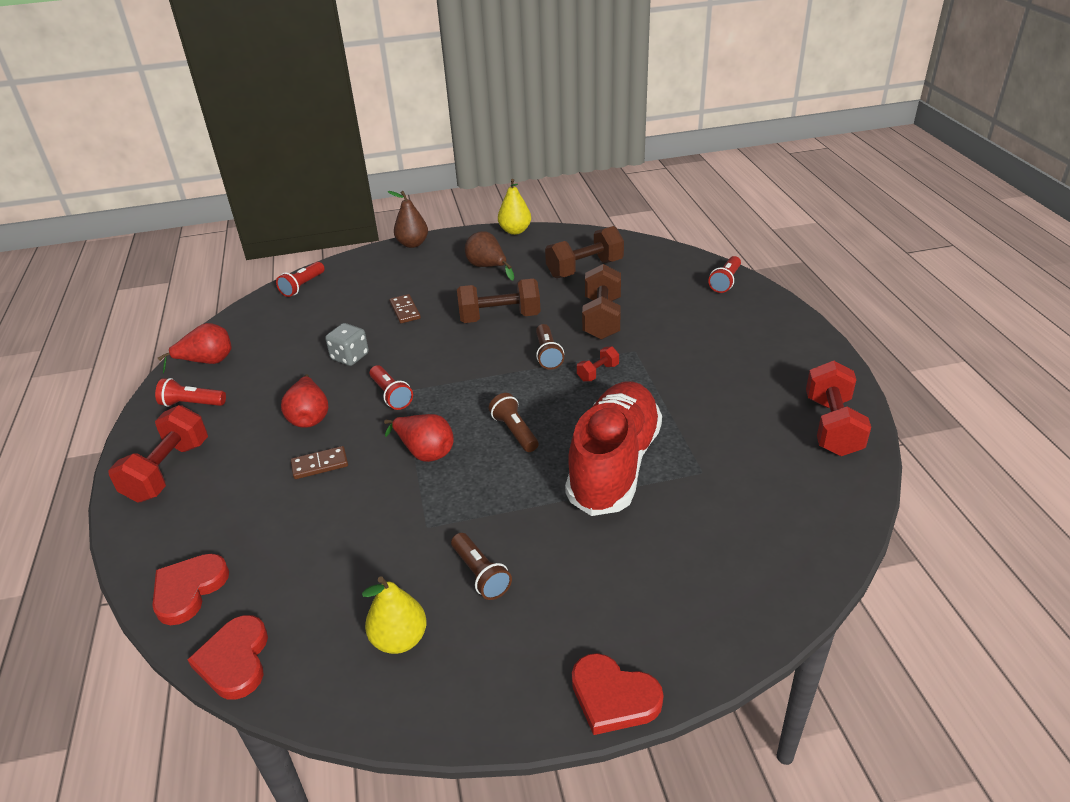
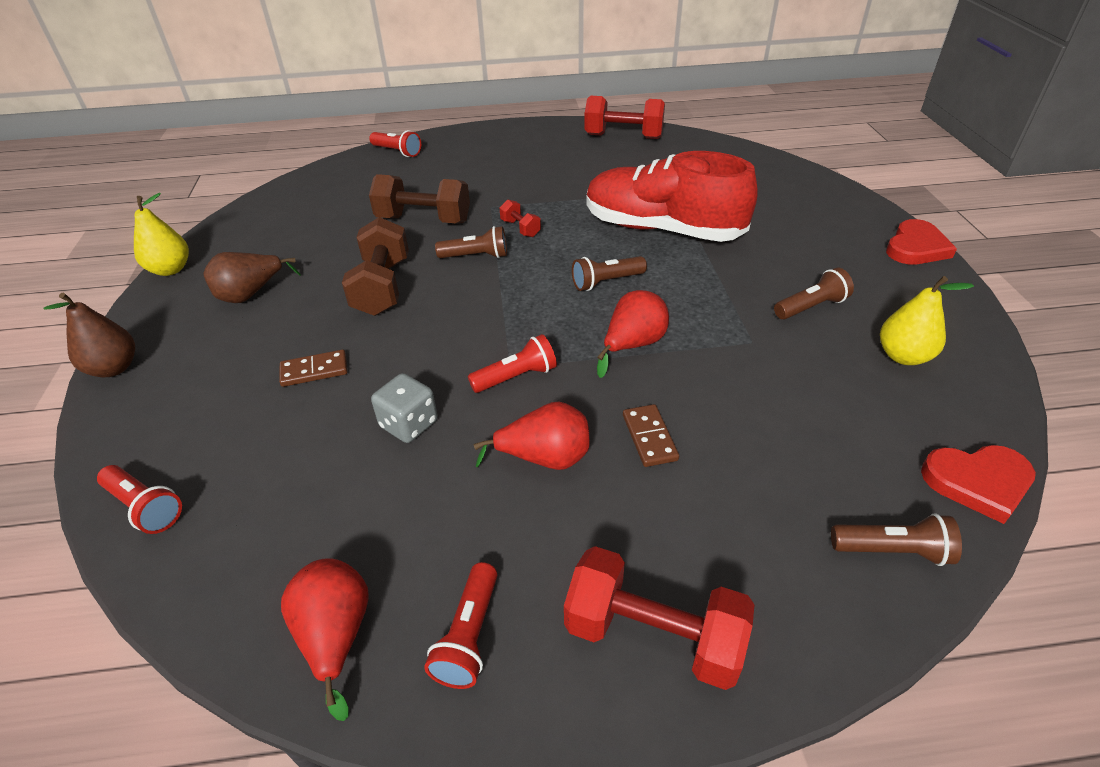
camera: 85 degrees left, 5 degrees up
red heart [152,554,229,625] -> brown flashlight [831,513,962,566]
brown dumbbell [545,226,624,278] -> none

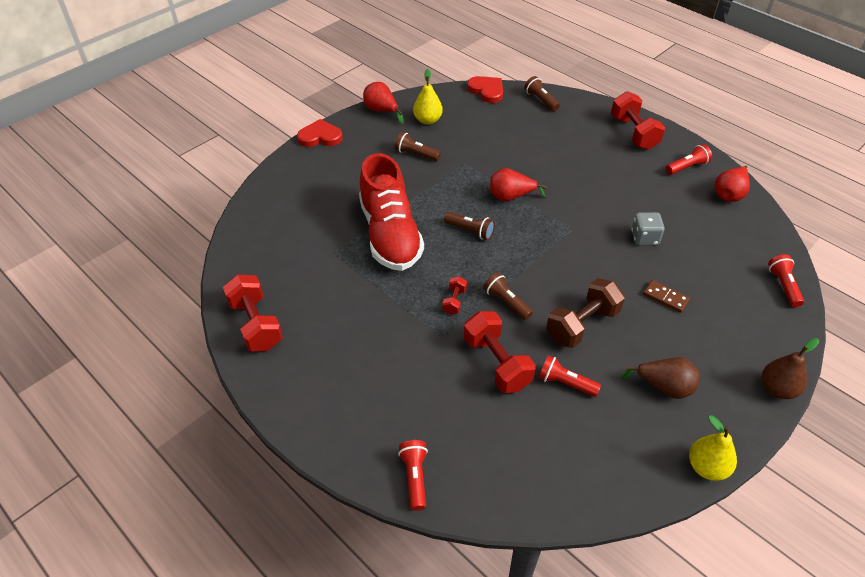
camera: 130 degrees left, 5 degrees up
brown dumbbell [369,174,470,223] -> red dumbbell [464,311,536,393]
red flashlight [468,334,557,393] -> red flashlight moved to [538,355,601,397]
red pear [474,401,590,470] -> red pear moved to [363,82,404,124]
brown domino [623,404,679,467] -> none

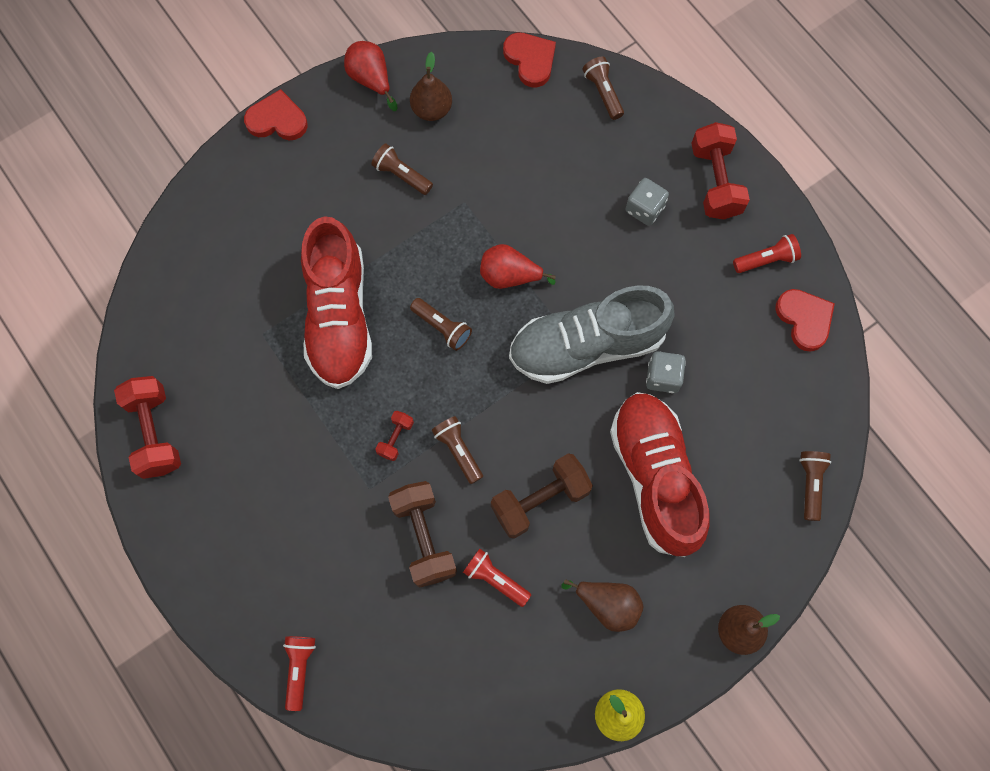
camera: 10 degrees right, 25 degrees up
yellow pear [413,69,443,125] -> brown pear [410,52,452,121]
red dumbbell [464,311,536,393] -> brown dumbbell [388,481,457,588]
brown domino [643,280,690,313] -> red shoe [610,392,709,557]
red pear [715,166,750,202] -> red heart [775,289,835,352]
red flashlight [768,254,804,307] -> brown flashlight [799,451,831,521]
none -> grey shoe [509,285,675,384]
none -> grey dice [626,178,669,226]

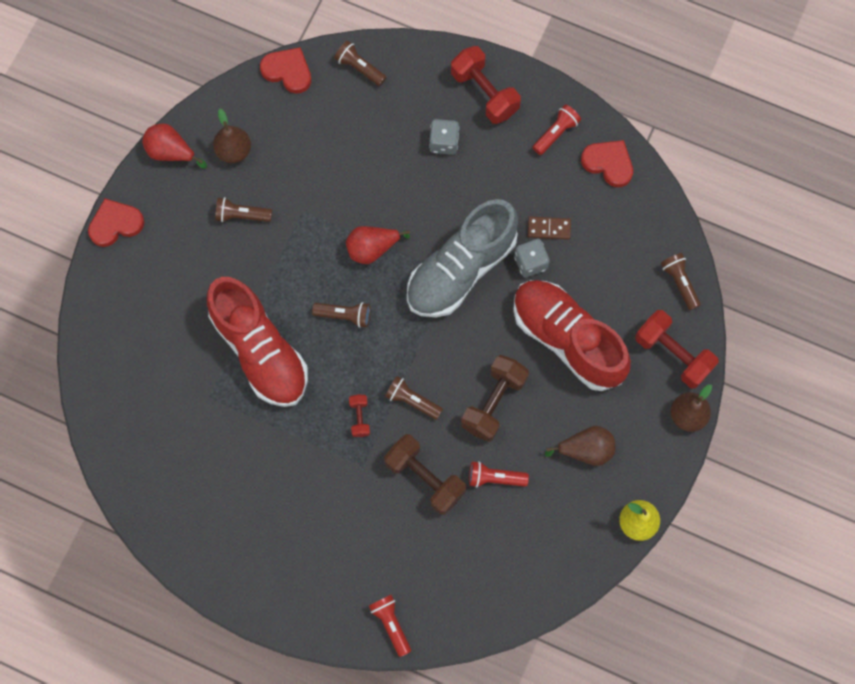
camera: 30 degrees left, 0 degrees up
red dumbbell [114,376,181,479] -> red dumbbell moved to [635,310,719,389]
none -> brown domino [528,216,571,240]

